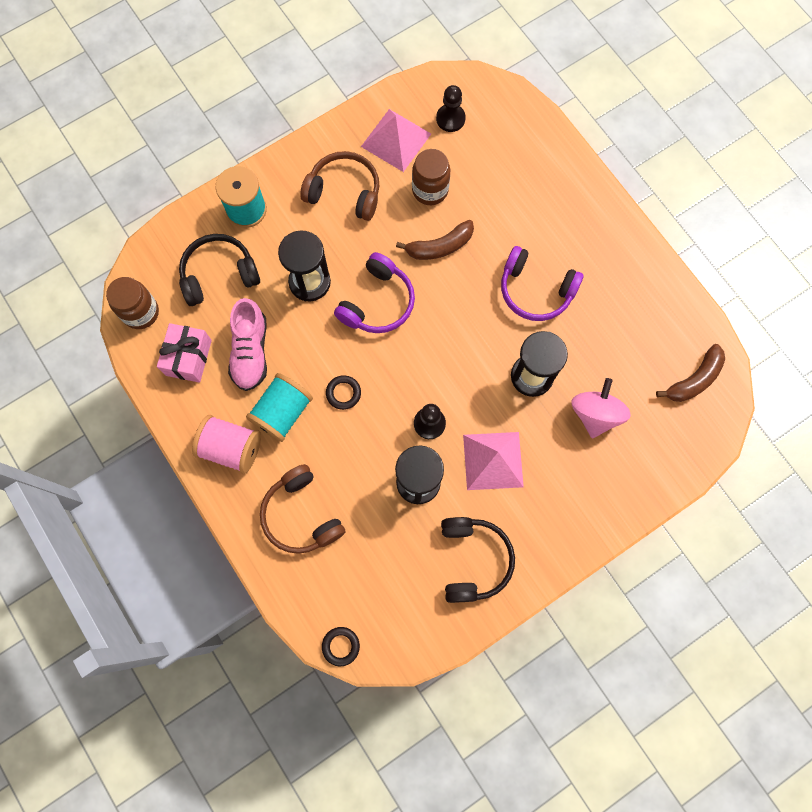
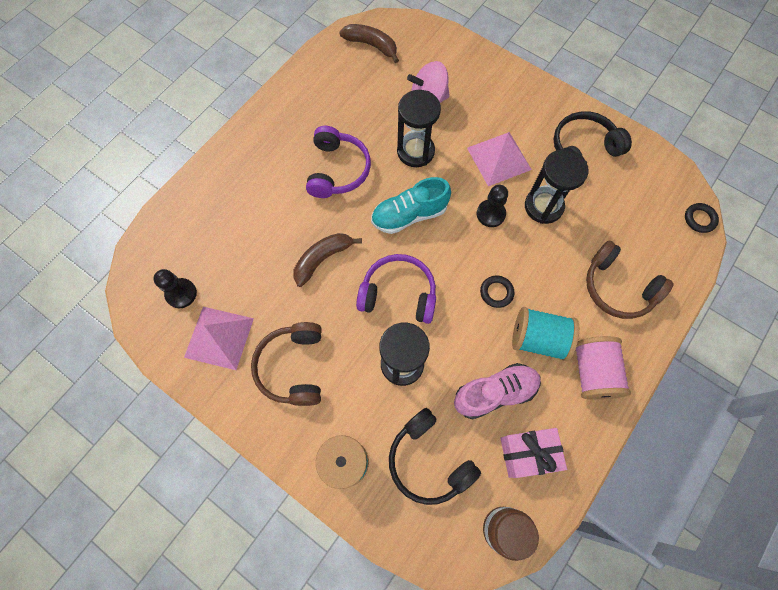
camera: 110 degrees left, 5 degrees down
brown headphones [260,464,345,554] -> brown headphones turned 90 degrees clockwise [586,240,674,319]
brown banana [396,220,474,260] -> brown banana turned 90 degrees counterclockwise [293,233,362,287]
brown jar [412,149,450,205] -> none
none -> turquoise shoe [371,177,451,234]

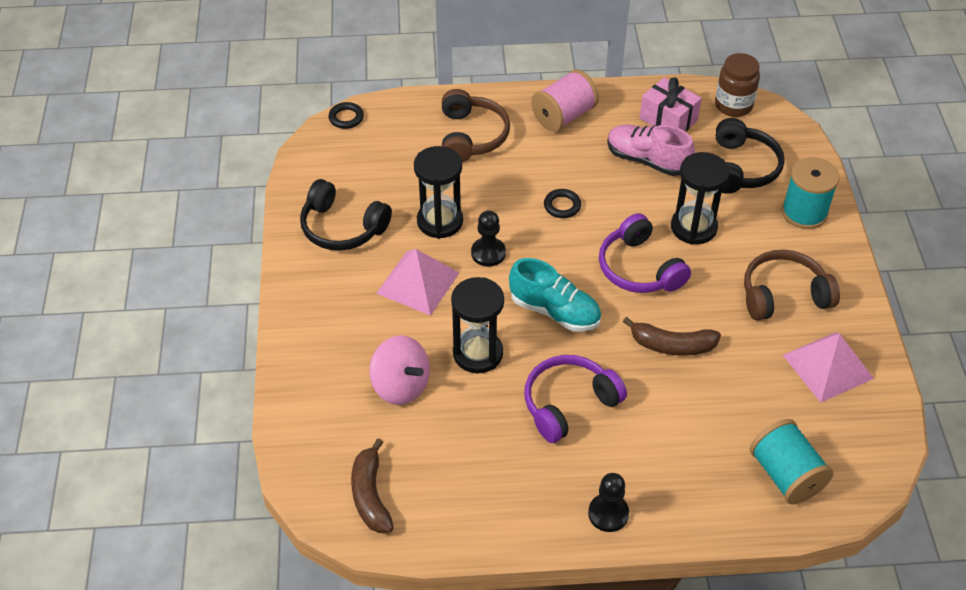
camera: 130 degrees left, 20 degrees down
black pawn [153,269,197,308] -> black pawn moved to [588,473,629,532]
brown headphones [251,322,321,406] -> brown headphones turned 150 degrees counterclockwise [744,250,840,320]
turquoise spool [512,307,579,361] -> turquoise spool moved to [750,419,833,505]

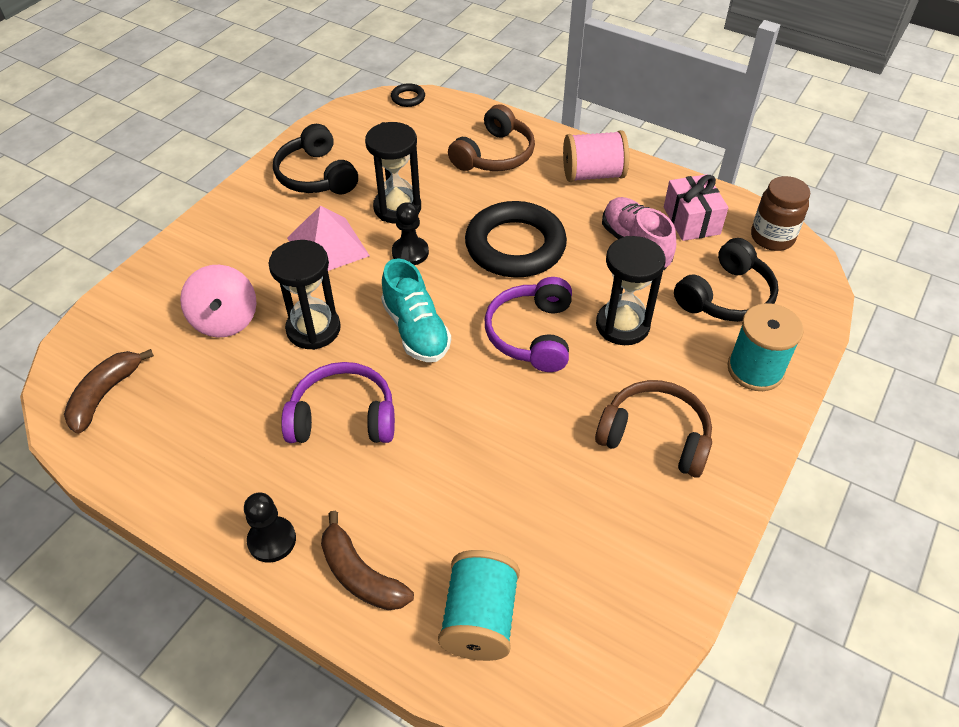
camera: 35 degrees right, 0 degrees up
black ring [544,189,581,218] -> black ring [465,201,567,278], size x2.48
brown banana [623,317,721,356] -> brown banana moved to [321,511,414,610]
pink pyramid [783,332,874,403] -> none

